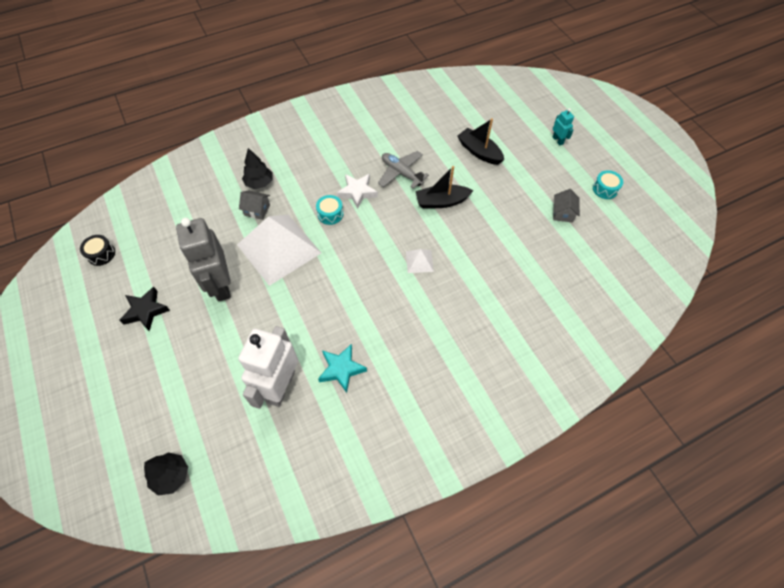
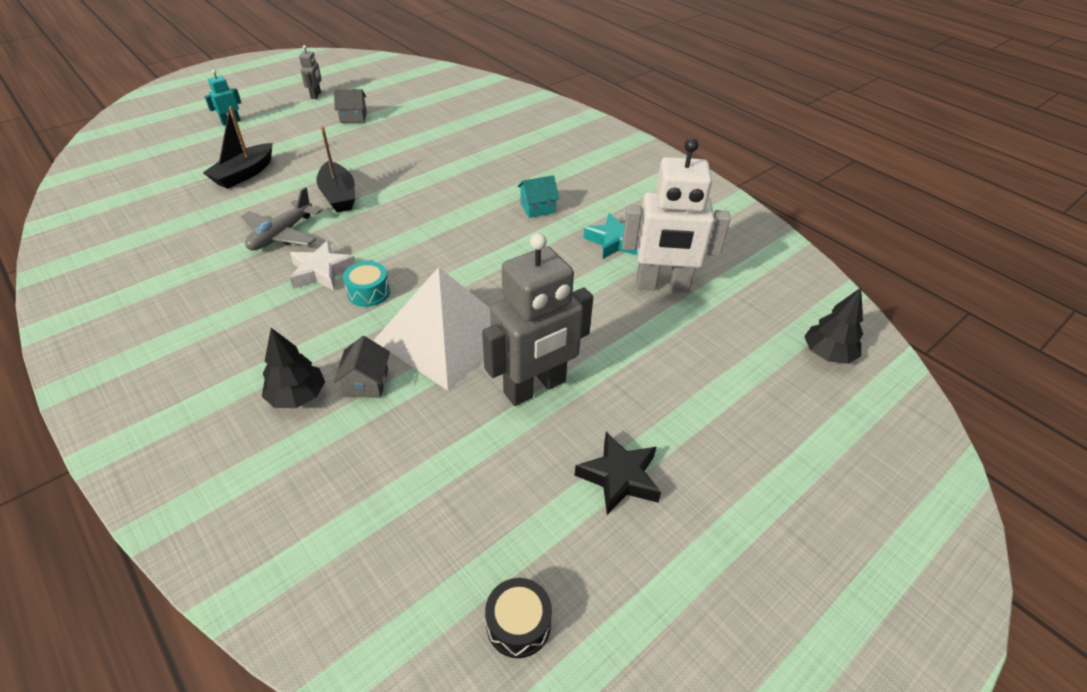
camera: 105 degrees left, 15 degrees down
white pyramid [406,249,434,273] -> none
turquoise drum [593,170,623,199] -> grey robot [299,45,322,99]
none -> turquoise house [517,175,559,218]

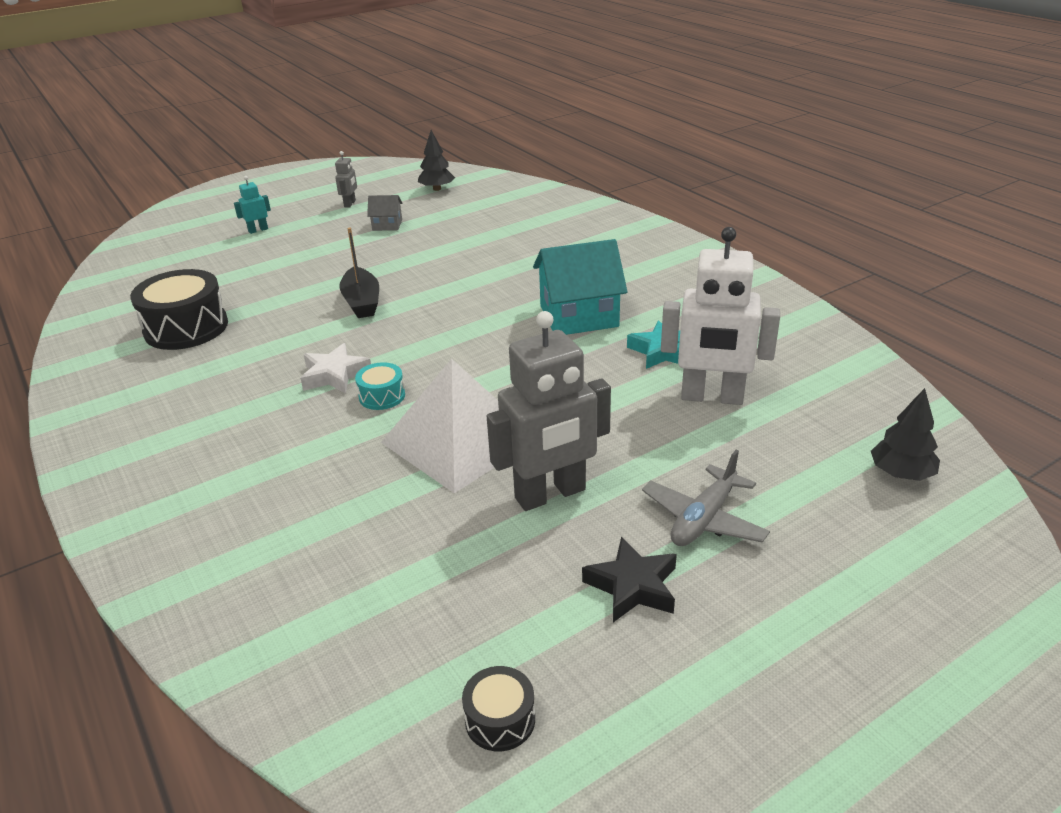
camera: 10 degrees right, 10 degrees down
black boat [203,106,273,189] -> none
grey plane [241,187,321,250] -> grey plane moved to [642,450,770,546]
black tree [262,328,325,408] -> black tree moved to [418,130,455,191]
grey house [334,336,390,398] -> none
turquoise house [517,175,559,218] -> turquoise house [533,239,627,335], size x2.04
none -> black drum [130,269,228,350]

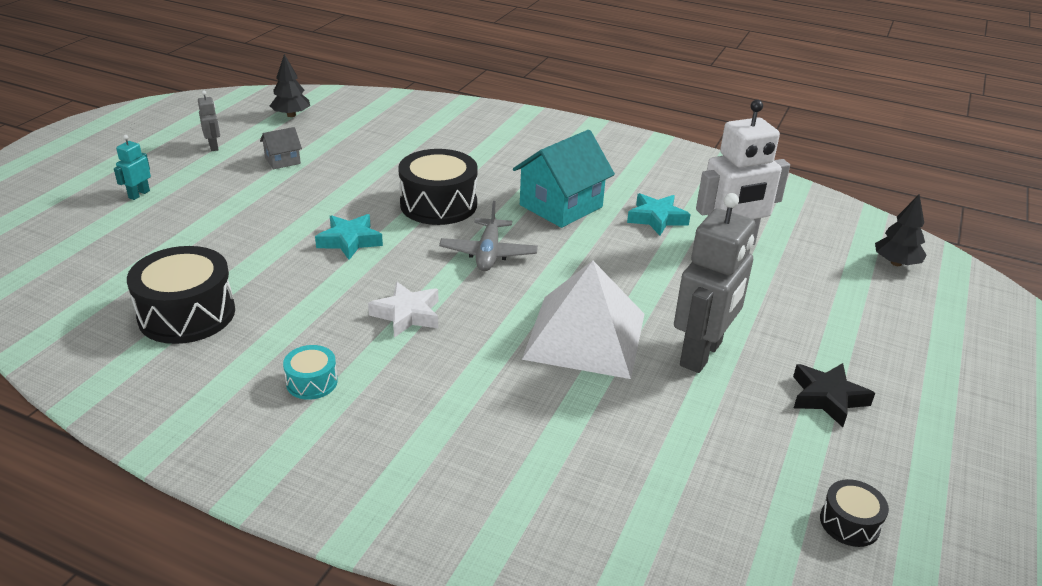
camera: 35 degrees left, 0 degrees up
black boat [339,227,379,318] -> turquoise star [315,214,383,260]
turquoise drum [355,362,405,410] -> turquoise drum moved to [283,345,338,400]
grey plane [642,450,770,546] -> grey plane moved to [439,201,538,271]
none -> black drum [398,149,478,225]

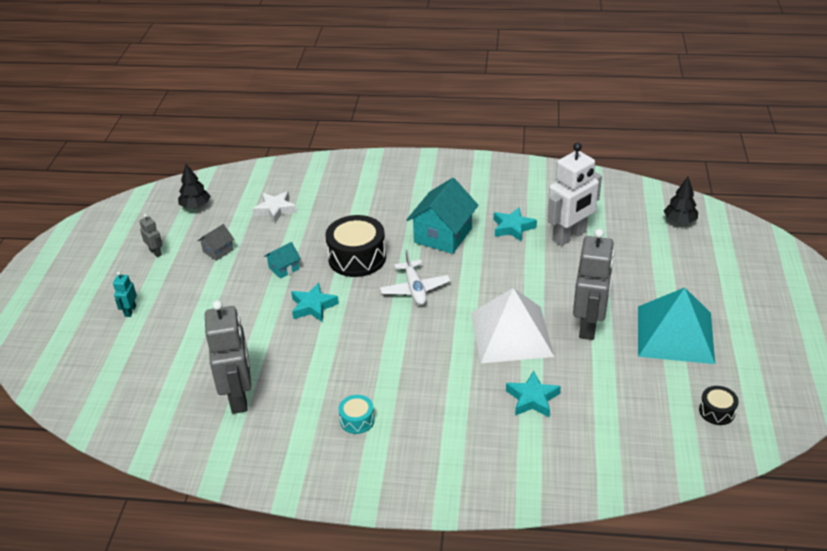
camera: 15 degrees left, 5 degrees up
black drum [127,246,235,344] -> grey robot [205,300,251,414]
white star [368,282,438,338] -> white star moved to [253,191,297,223]
grey plane [439,201,538,271] -> white plane [380,249,450,305]
black star [793,363,875,427] -> turquoise pyramid [638,287,715,364]
none -> turquoise house [264,242,301,279]
none -> turquoise star [506,371,561,418]

